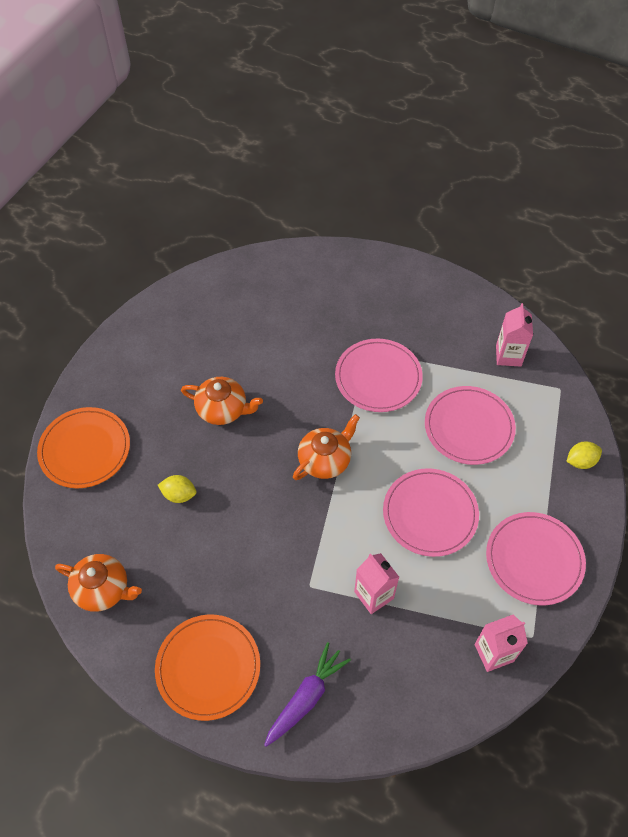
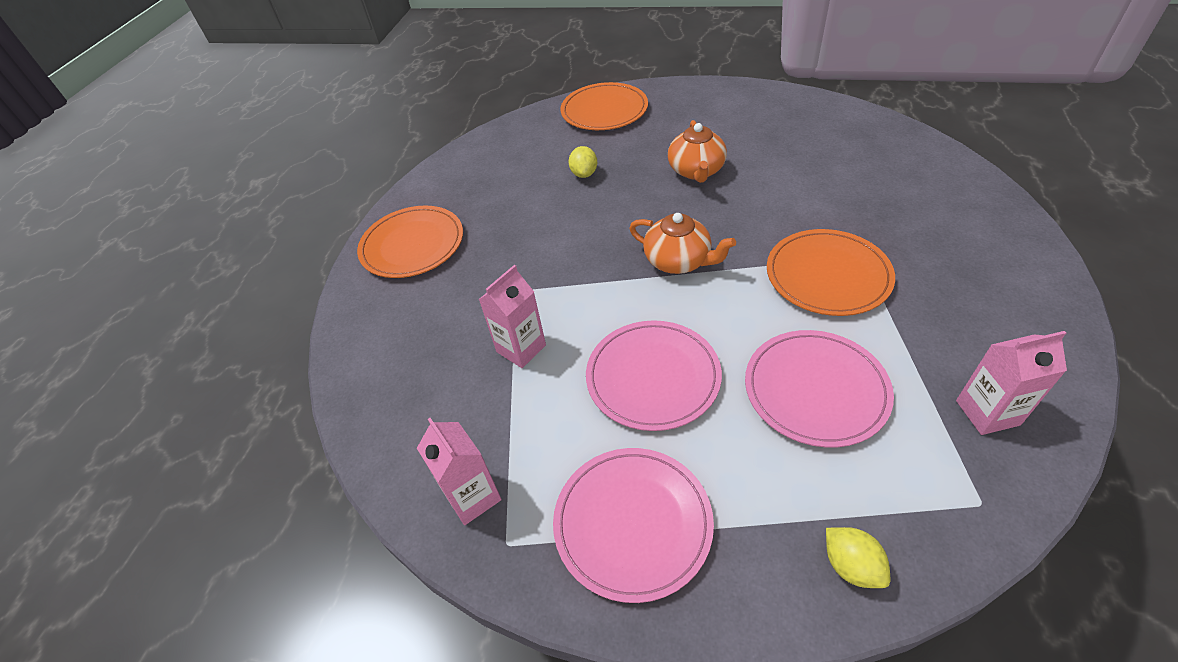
camera: 80 degrees right, 10 degrees down
orange teapot [55,554,142,612] -> none
purple carrot [264,642,351,747] -> none
pink plate [335,339,423,412] -> orange plate [767,229,895,316]

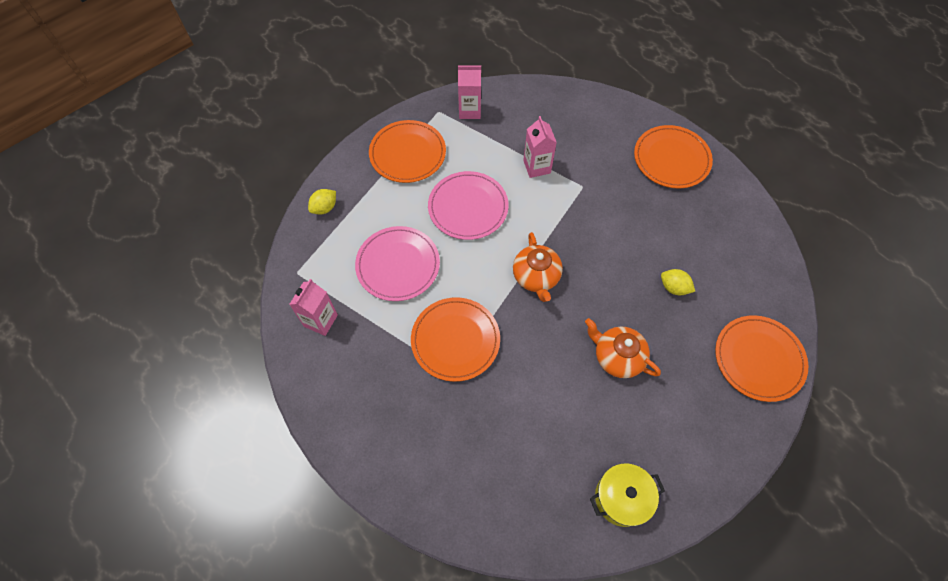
camera: 120 degrees right, 15 degrees up
pink plate [553,448,714,603] -> orange plate [369,120,446,183]
orange teapot [629,213,736,274] -> orange teapot turned 75 degrees counterclockwise [513,232,563,302]
yellow lemon [826,527,890,588] -> yellow lemon turned 45 degrees counterclockwise [308,189,336,215]
none -> yellow pot [590,463,665,527]

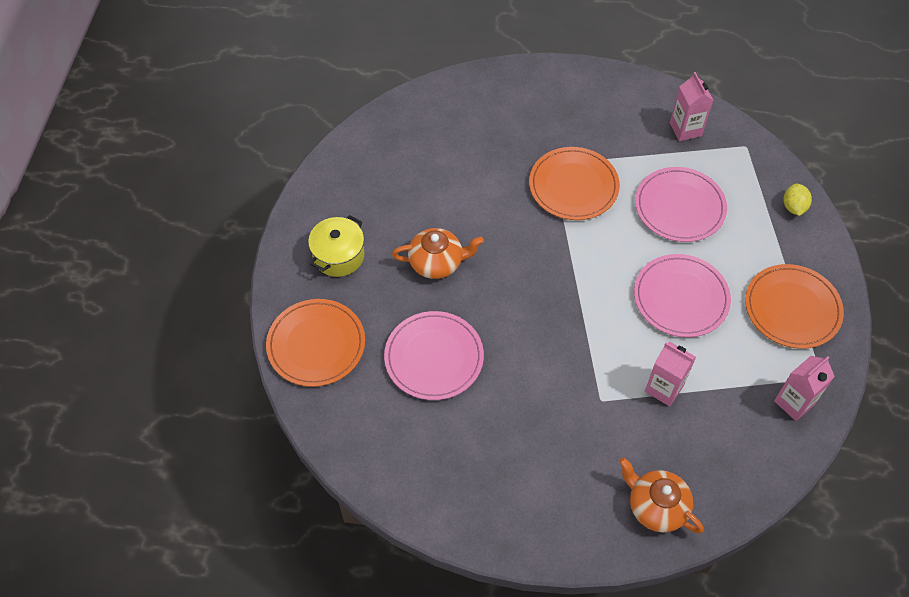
camera: 140 degrees right, 5 degrees down
orange teapot [513,232,563,302] -> orange teapot moved to [619,457,704,534]
yellow pot [590,463,665,527] -> yellow pot moved to [308,215,365,277]
orange plate [634,125,713,188] -> none
yellow lemon [661,269,695,295] -> pink plate [384,311,484,400]

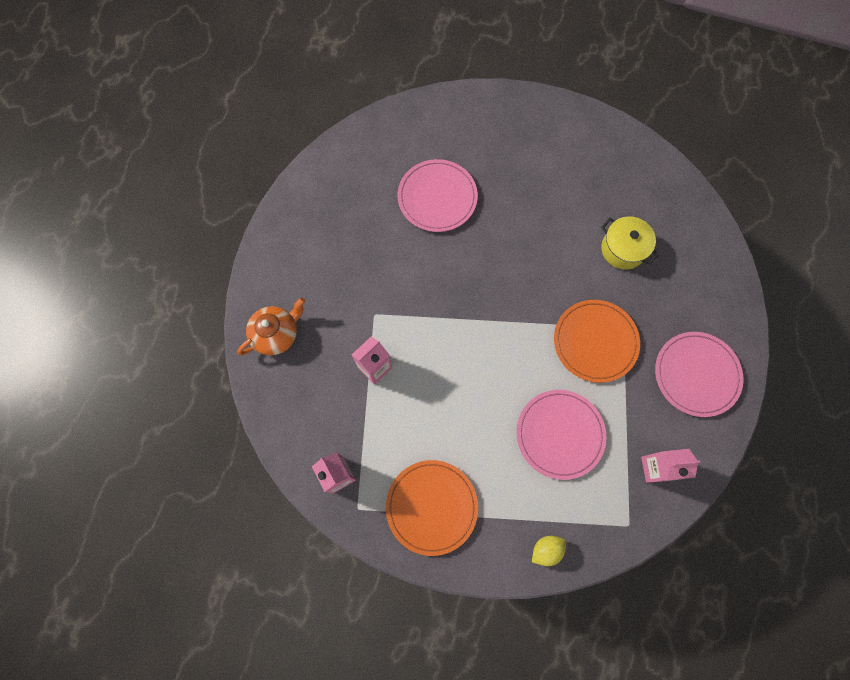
camera: 100 degrees right, 15 degrees up
orange plate [266,299,365,387] -> none
yellow pot [308,215,365,277] -> yellow pot moved to [601,216,659,269]
orange teapot [392,228,484,279] -> none
pink plate [634,254,731,337] -> pink plate moved to [655,332,744,417]
yellow lemon [784,183,812,216] -> yellow lemon turned 45 degrees counterclockwise [532,536,566,566]

